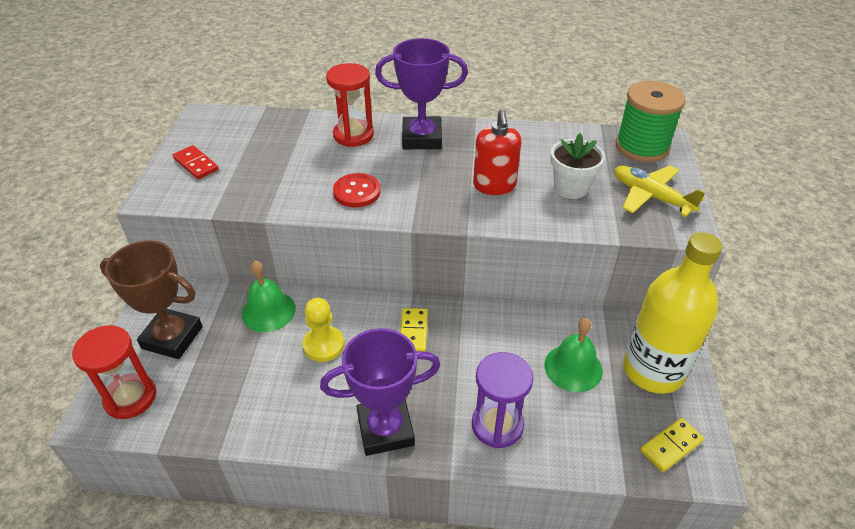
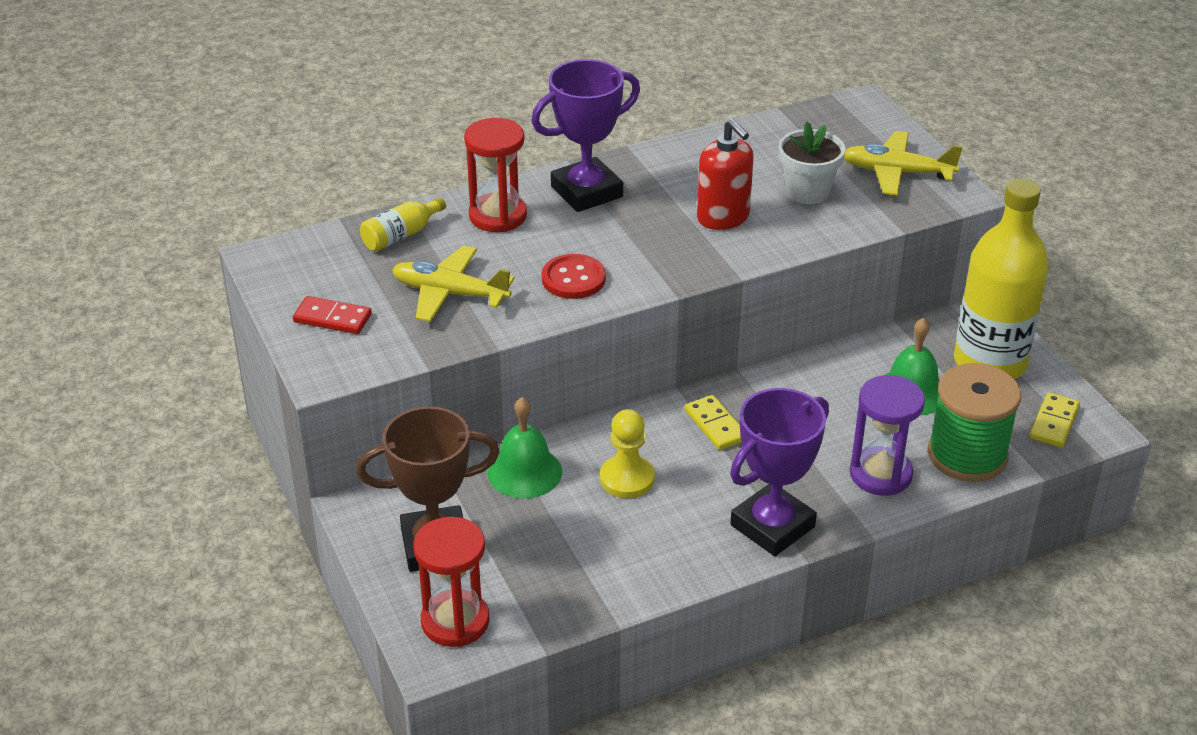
camera: 30 degrees left, 5 degrees down
green spool [616,81,686,162] -> green spool moved to [928,363,1021,482]
none -> yellow bottle [360,197,446,252]
none -> yellow plane [392,246,515,322]

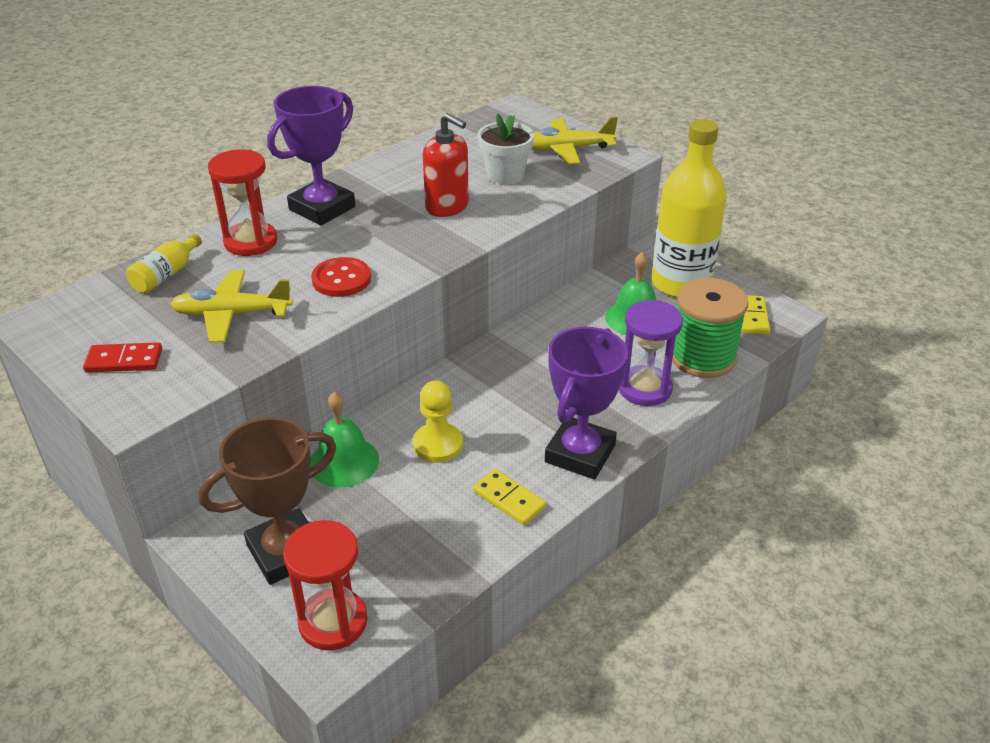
camera: 20 degrees left, 0 degrees up
yellow domino [685,395,741,450] -> yellow domino moved to [473,469,546,525]

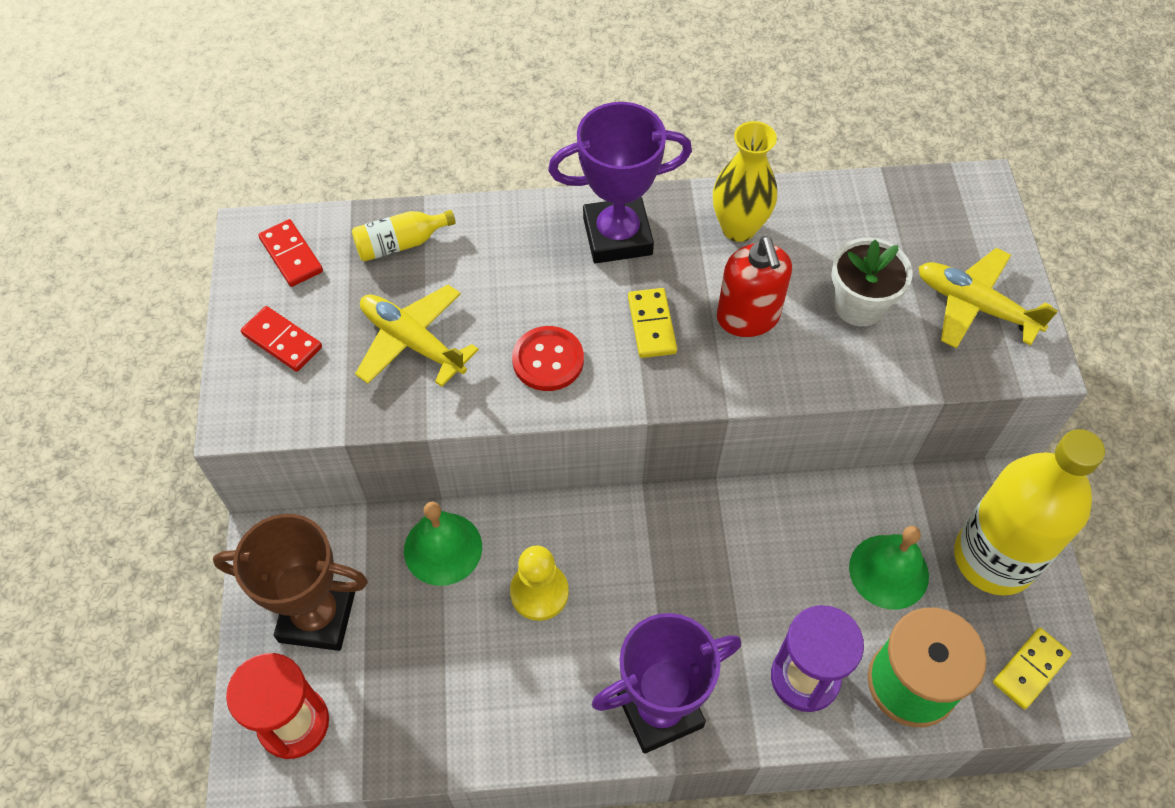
camera: 40 degrees right, 20 degrees up
red hourglass [208,149,278,256] -> none
yellow domino [473,469,546,525] -> yellow domino moved to [628,288,677,358]
none -> red domino [258,219,323,287]
none -> yellow vase [713,121,777,242]

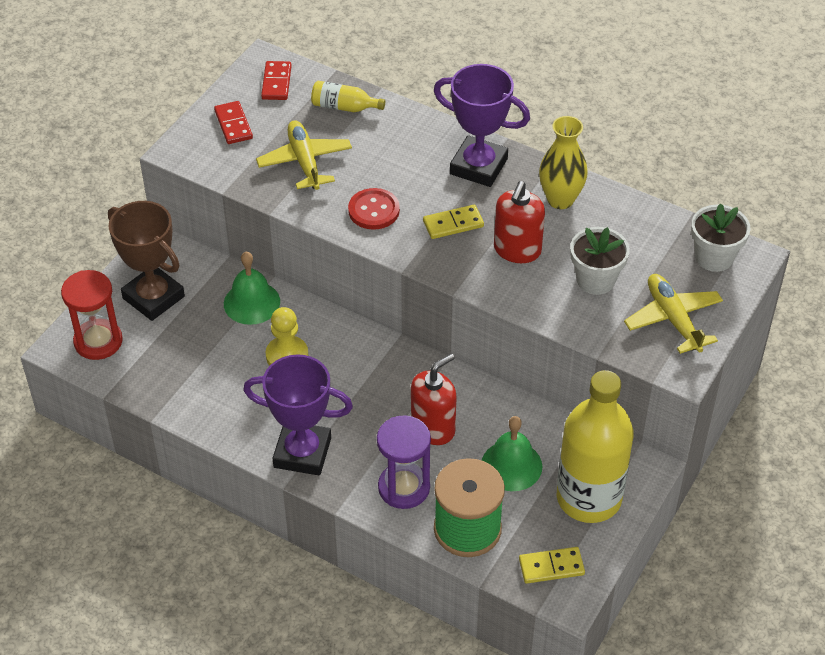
camera: 35 degrees right, 10 degrees down
yellow domino [628,288,677,358] -> yellow domino turned 45 degrees clockwise [423,205,484,239]
none -> red soap dispenser [411,353,456,445]
none -> white flower pot [691,203,750,272]

